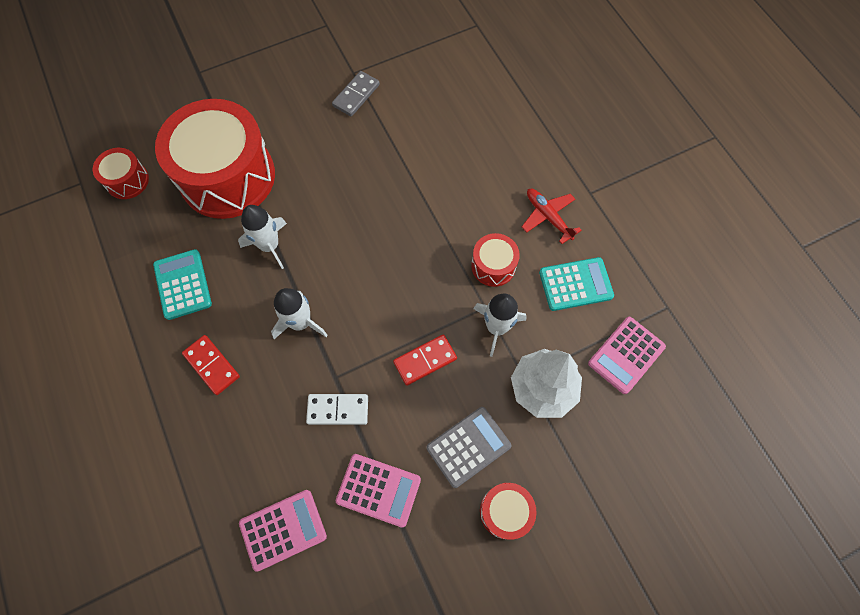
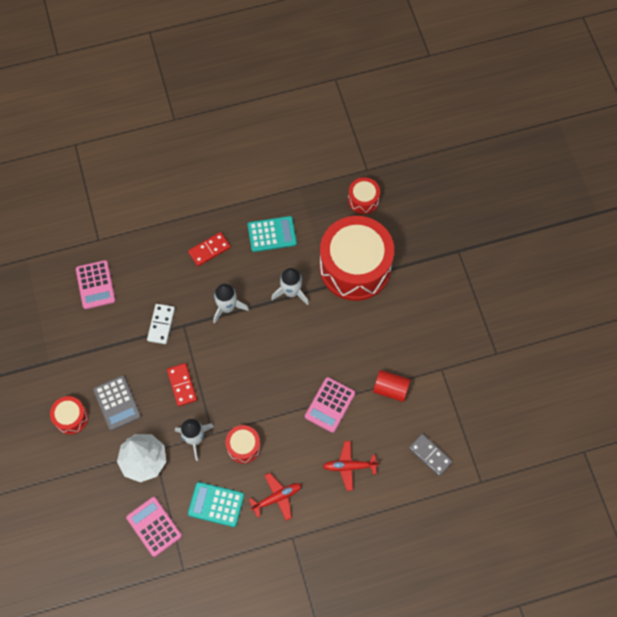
camera: 100 degrees right, 0 degrees up
grey domino [332,71,380,116] -> grey domino moved to [409,434,453,476]
pink calculator [336,454,421,528] -> pink calculator moved to [305,377,355,433]
turquoise calculator [539,257,614,311] -> turquoise calculator turned 105 degrees clockwise [188,482,244,527]
none -> red plane [323,441,379,491]
none -> red cylinder [373,370,411,402]

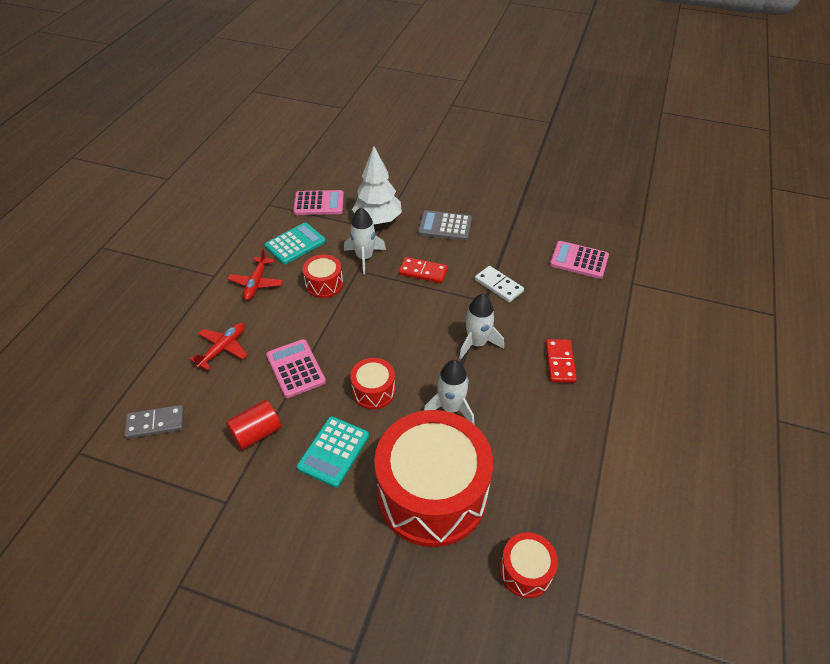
camera: 125 degrees right, 20 degrees down
red drum [50,396,88,434] -> red drum moved to [350,358,395,409]
turquoise calculator [248,216,297,252] -> turquoise calculator moved to [297,416,369,488]

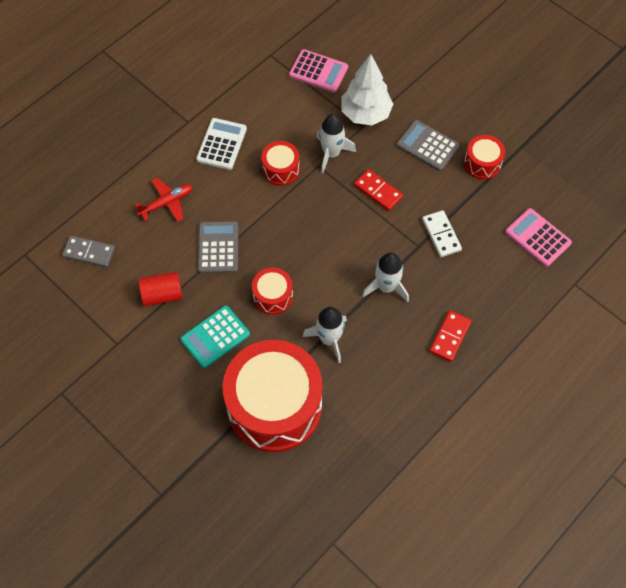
camera: 25 degrees right, 15 degrees up
red plane [228,248,283,300] -> white calculator [196,118,247,170]
turquoise calculator [264,223,326,264] -> none
pink calculator [266,339,326,398] -> grey calculator [198,221,238,273]
red drum [500,532,558,598] -> red drum moved to [464,135,505,179]

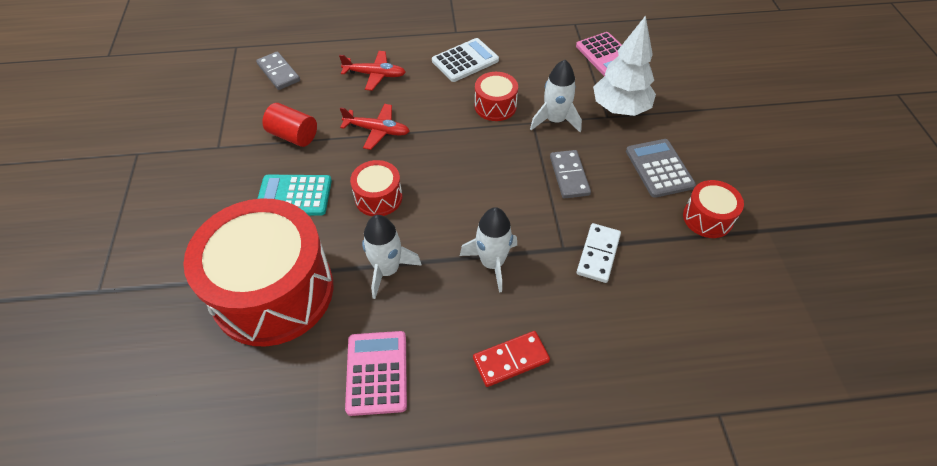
camera: 40 degrees right, 10 degrees down
grey calculator [198,221,238,273] -> red plane [340,104,410,150]
red domino [354,169,403,211] -> grey domino [550,150,591,199]
pink calculator [505,208,572,267] -> pink calculator moved to [345,331,407,416]

